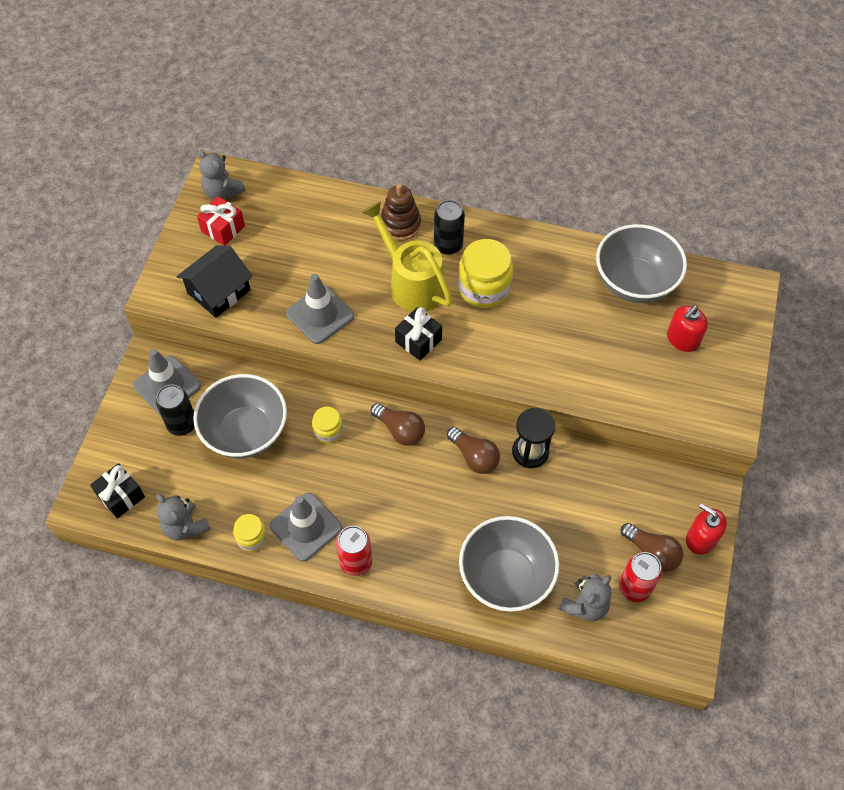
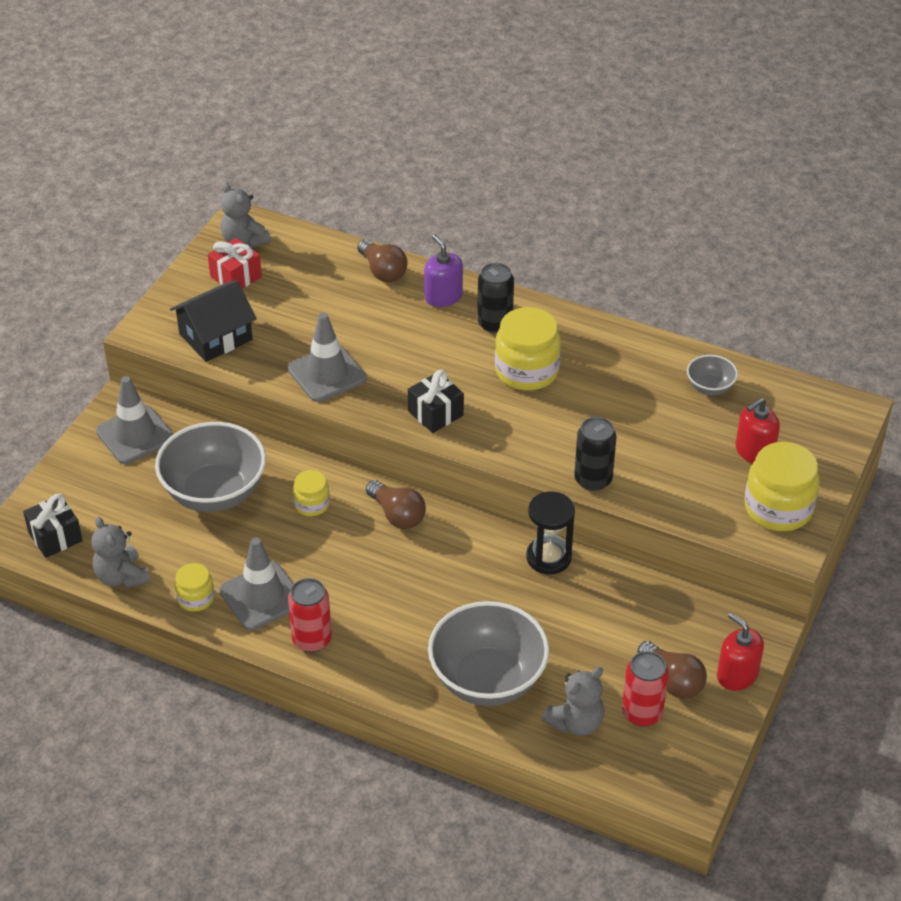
camera: 10 degrees right, 15 degrees down
black can [156,384,195,436] -> black can moved to [574,417,617,491]
yellow watering can [361,201,453,312] -> none
brown stacking toy [380,184,421,241] -> purple soap dispenser [424,234,463,307]
brown light bulb [447,427,500,474] -> brown light bulb moved to [357,239,408,282]
grey bowl [596,224,687,303] -> grey bowl [687,355,738,395], size x0.47
none -> yellow jar [744,442,820,531]

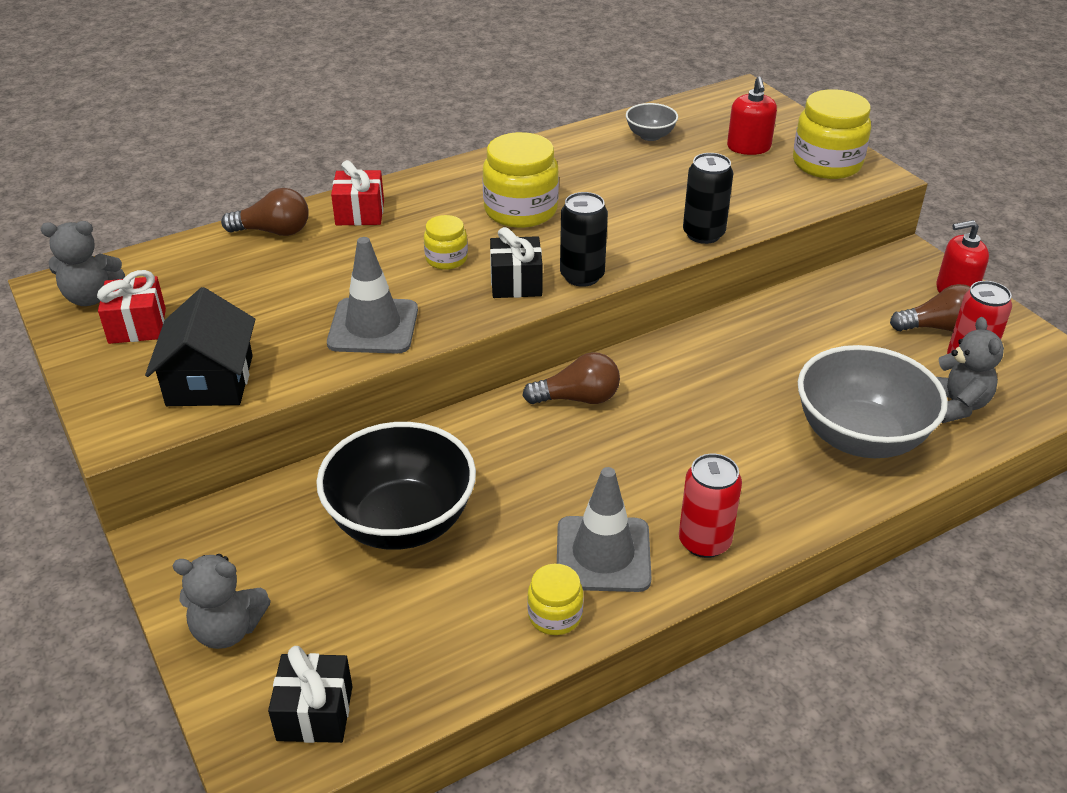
camera: 55 degrees left, 5 degrees down
grey teddy bear [92,517,150,588] -> grey teddy bear moved to [173,554,271,649]
grey traffic cone [96,376,174,464] -> none
grey bowl [155,422,266,512] -> black bowl [316,422,476,550]
yellow jar [293,470,330,516] -> yellow jar moved to [424,215,468,270]
purple soap dispenser [424,234,463,307] -> red gift [331,160,384,226]
black can [477,263,514,333] -> black can moved to [560,192,608,287]
black hourglass [526,491,575,574] -> none

